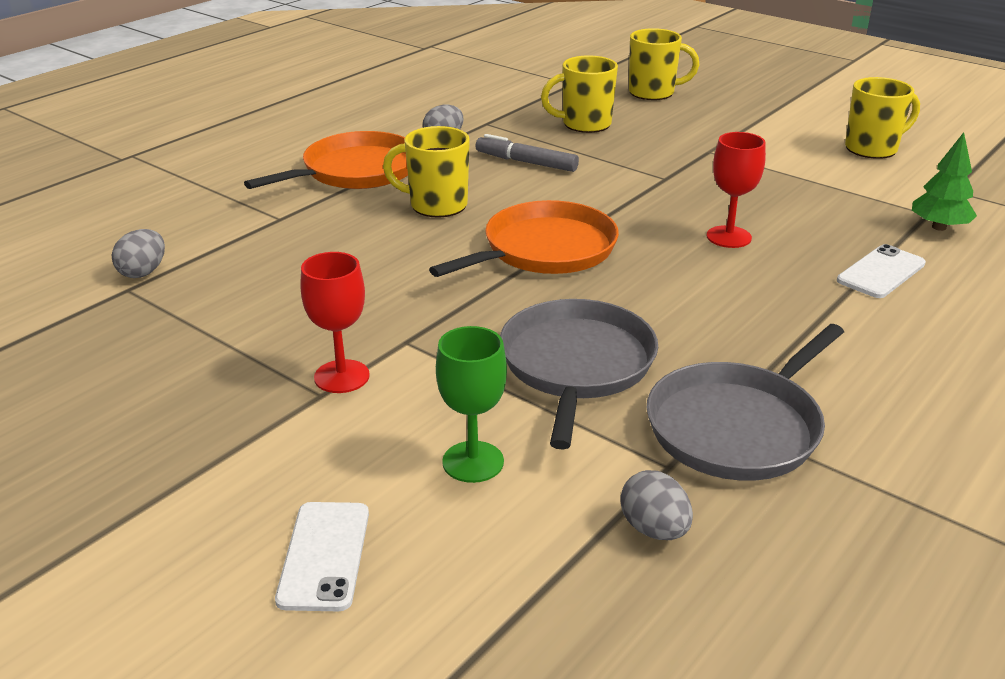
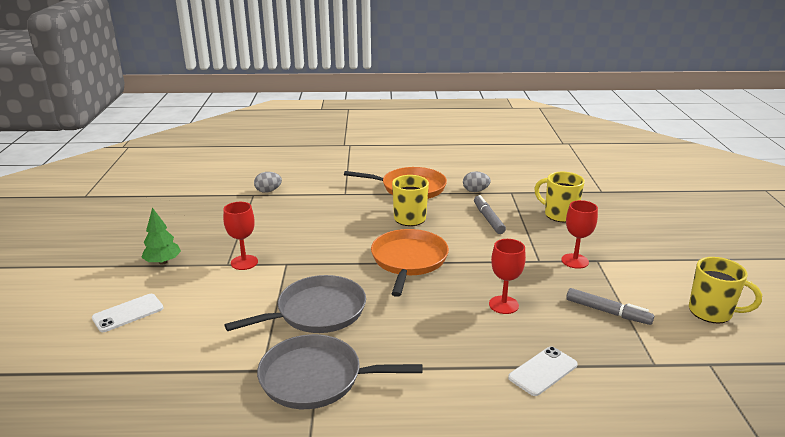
camera: 50 degrees right, 5 degrees down
orange pan [429,200,619,277] -> orange pan turned 90 degrees counterclockwise [371,229,449,297]
green goblet [436,326,507,483] -> none
grey egg [620,470,693,540] -> none
yellow mug [629,28,699,100] -> none
white phone [837,244,926,298] -> white phone turned 45 degrees counterclockwise [508,347,578,396]
green tree [912,132,977,231] -> green tree moved to [141,207,181,265]
none -> red goblet [561,200,598,269]
none -> grey marker [566,288,654,325]

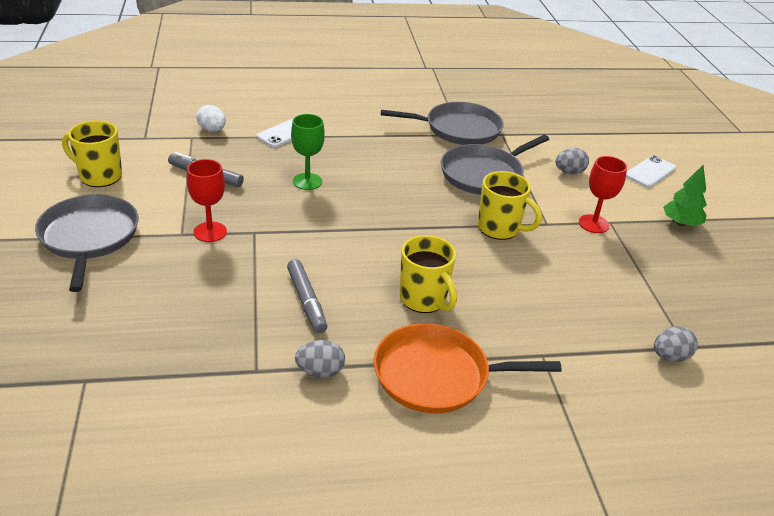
camera: 170 degrees right, 10 degrees up
orange pan [371,229,449,297] -> none
red goblet [489,239,526,314] -> green goblet [291,114,325,190]
yellow mug [534,172,585,222] -> yellow mug moved to [478,171,542,240]
none -> grey pan [35,194,139,292]
none -> white egg [196,105,226,132]
none -> grey egg [556,148,589,174]

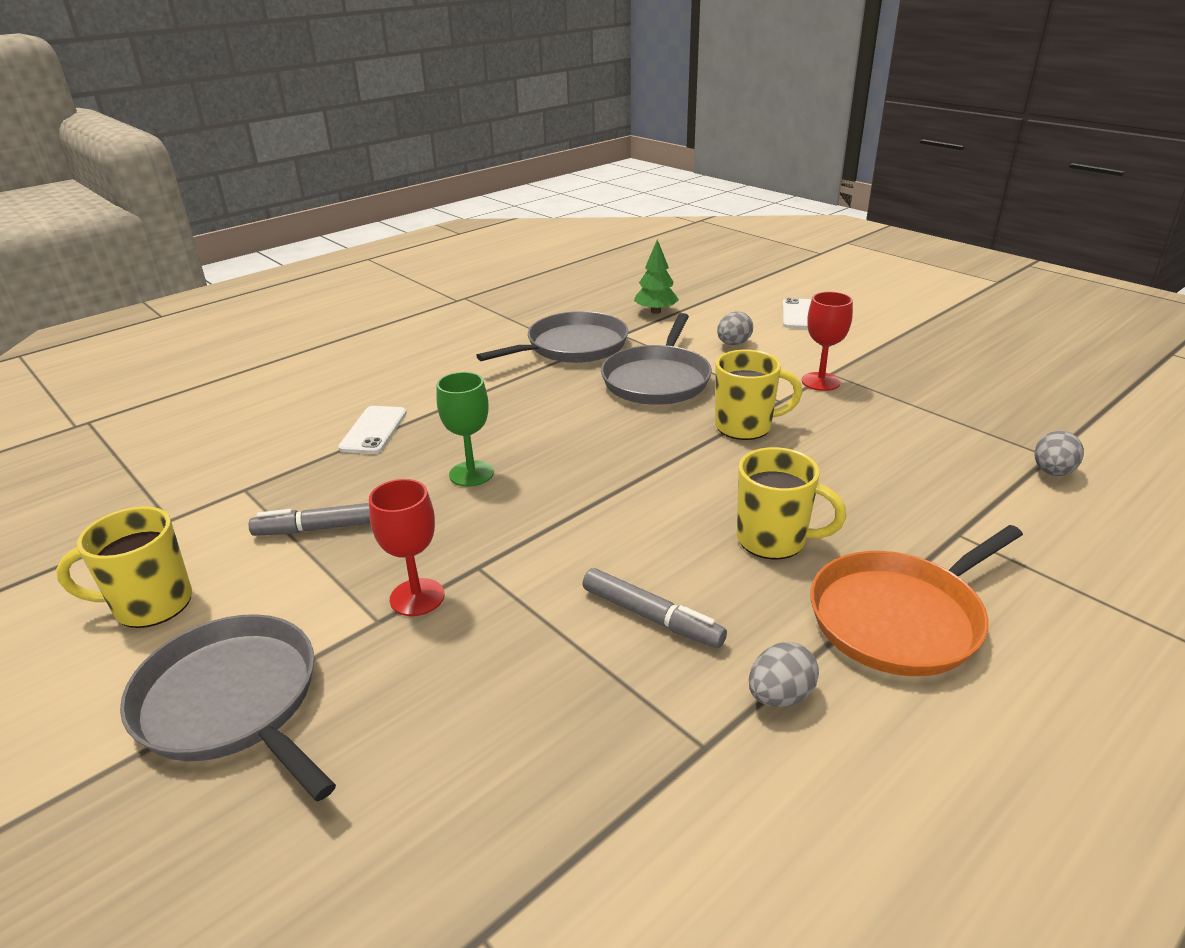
camera: 30 degrees left, 5 degrees down
white egg [196,105,226,132] -> none
green tree [663,165,707,226] -> green tree moved to [634,239,679,314]

